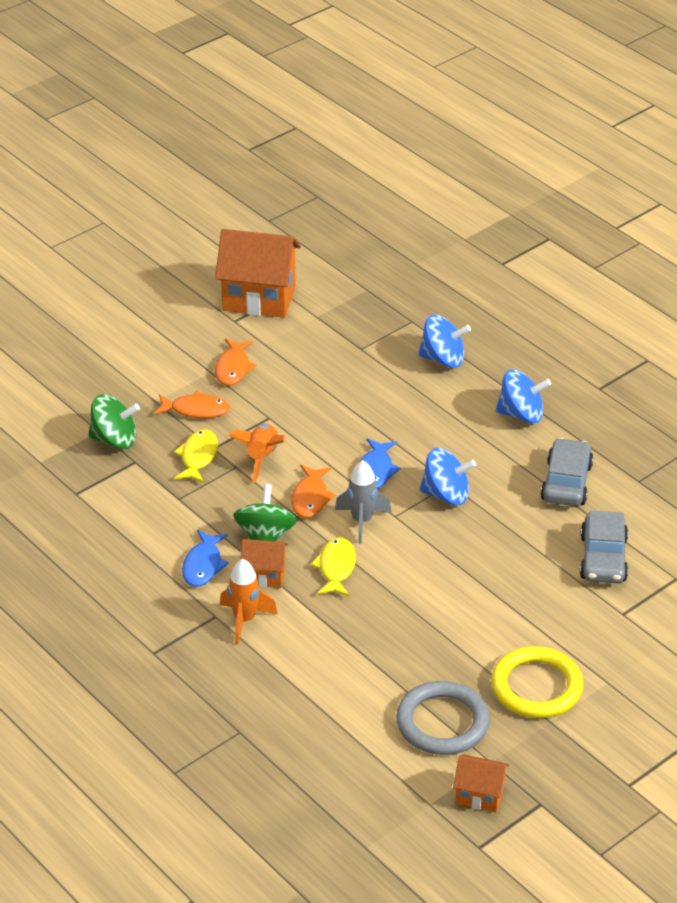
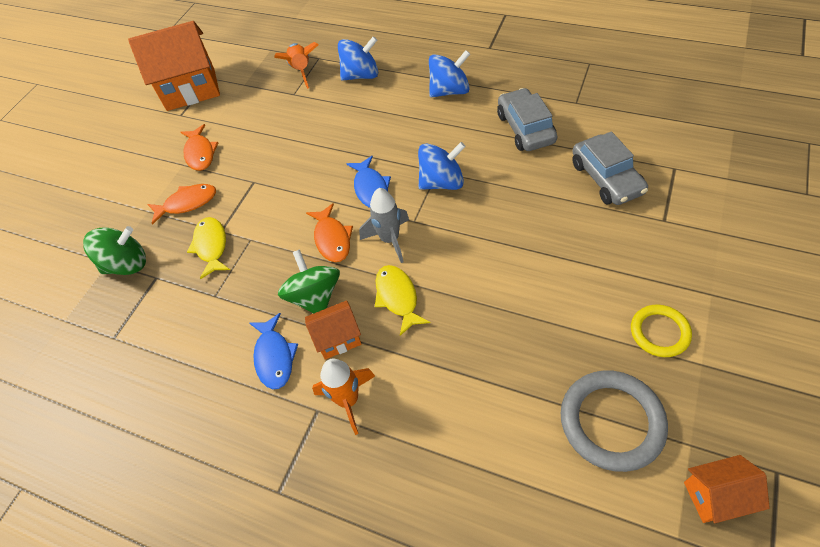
camera: 20 degrees left, 15 degrees up
orange rocket [229,423,285,483] -> orange rocket moved to [274,42,318,89]
yellow ring [491,646,583,718] -> yellow ring [631,304,692,357], size x0.61

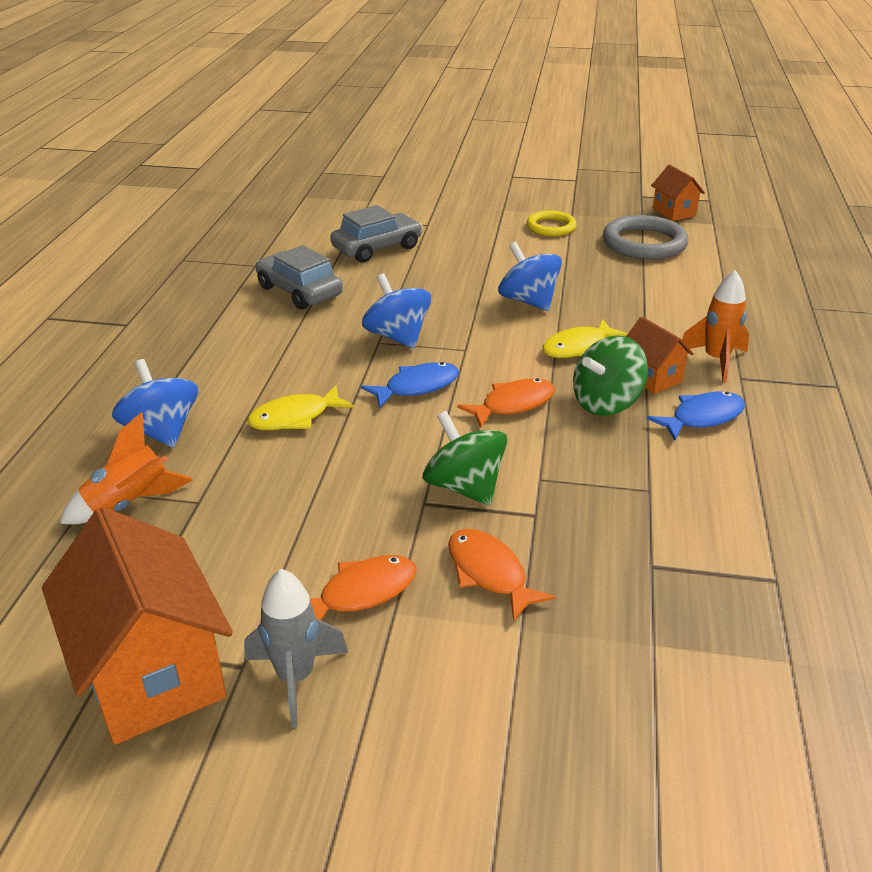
camera: 110 degrees left, 20 degrees down
green spinning top [83,226,146,275] -> green spinning top moved to [423,411,507,505]
yellow fish [187,217,230,279] -> yellow fish moved to [247,385,354,430]
grey rocket [359,188,409,263] -> grey rocket moved to [244,569,348,728]
blue spinning top [429,50,470,97] -> blue spinning top moved to [498,242,562,311]
grey car [497,88,557,151] -> grey car turned 75 degrees clockwise [256,245,343,310]

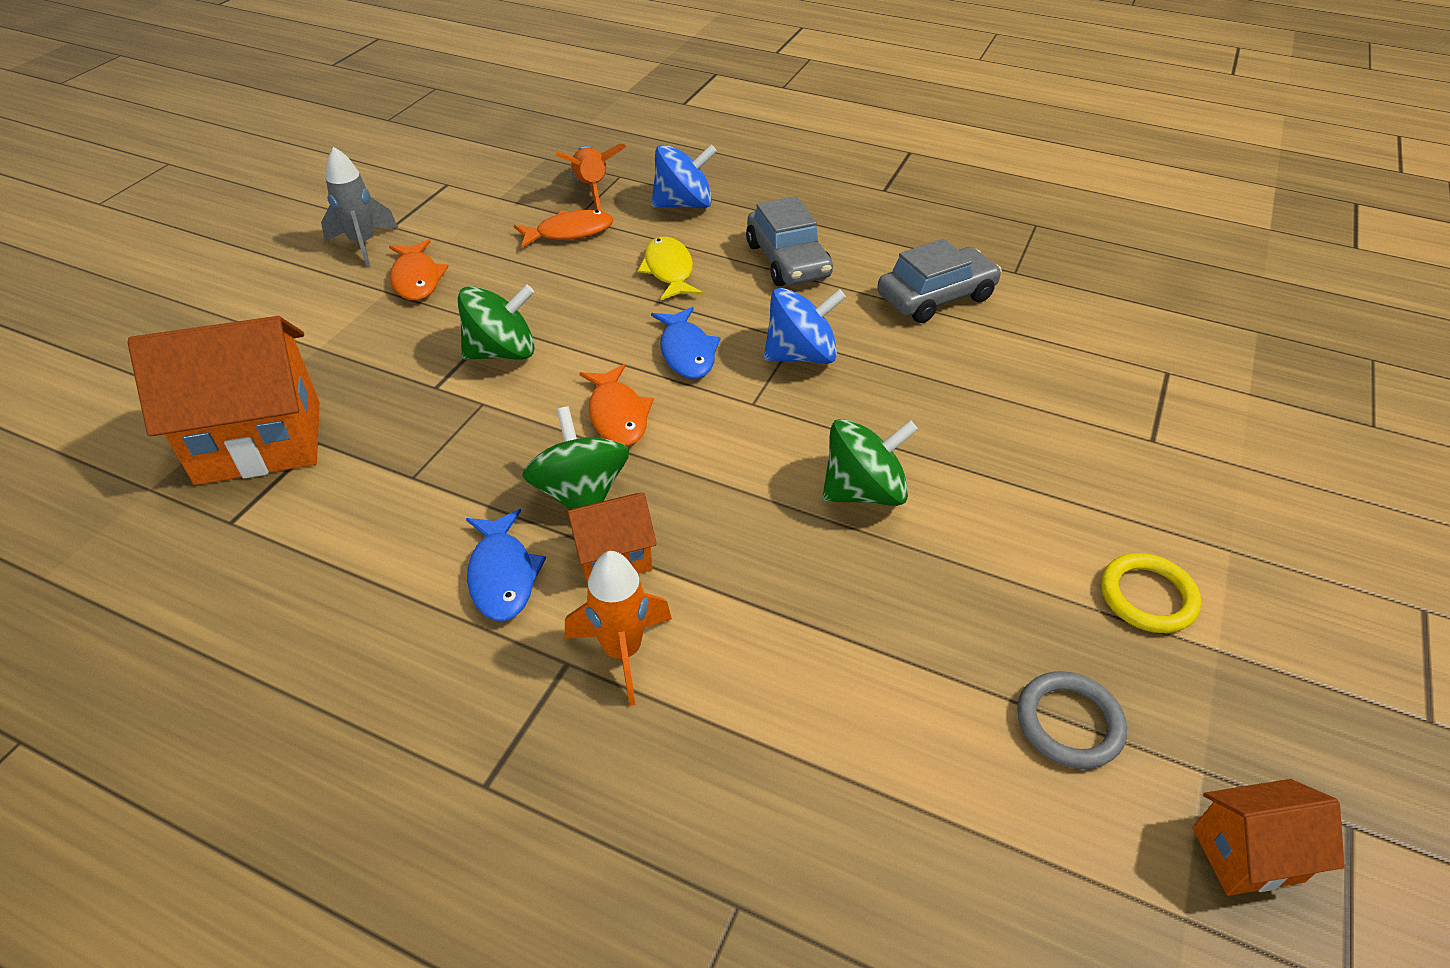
camera: 105 degrees right, 10 degrees up
orange house [42,507,233,745] -> orange house moved to [127,316,320,485]
grey car [330,205,422,263] -> grey car moved to [746,196,833,286]
orange fish [448,529,556,622] -> orange fish moved to [514,210,613,248]
blue spinning top [498,242,562,311] -> green spinning top [822,419,918,506]
yellow fish [542,319,628,358] -> none
grey ring [603,215,688,260] -> grey ring [1017,671,1127,769], size x0.61

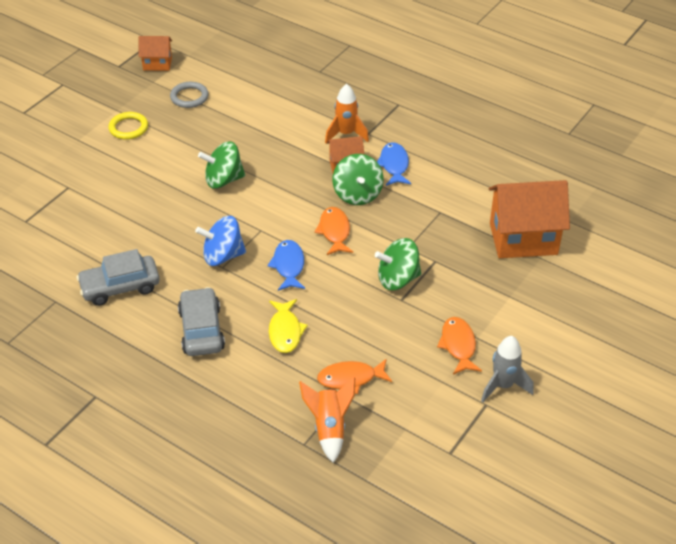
camera: 170 degrees left, 0 degrees up
blue spinning top [652,144,717,208] -> none

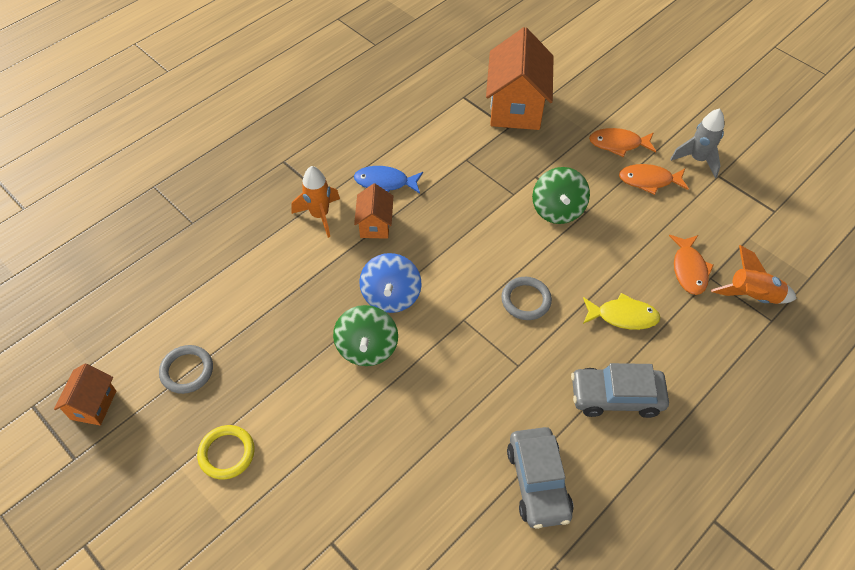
camera: 80 degrees left, 10 degrees up
blue spinning top [195,216,246,266] -> blue spinning top moved to [359,253,422,313]
blue fish [267,240,305,291] -> grey ring [501,277,552,320]
orange fish [314,207,353,255] -> orange fish moved to [589,128,656,157]
green spinning top [333,154,384,205] -> none

